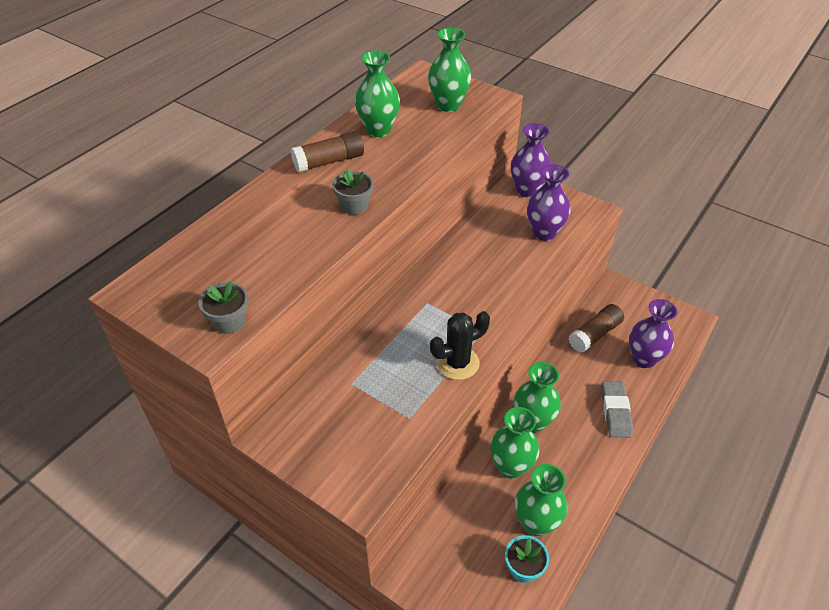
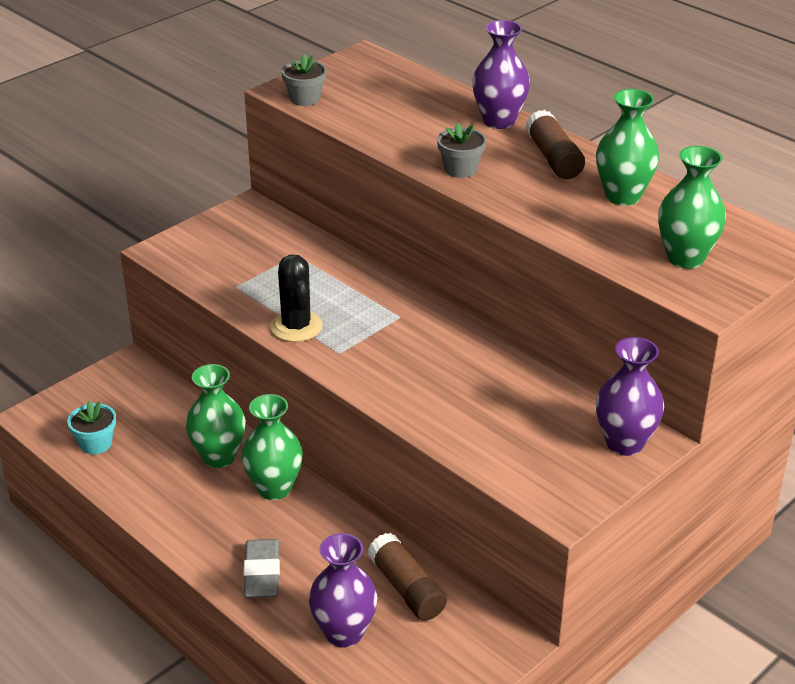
camera: 100 degrees right, 10 degrees down
green vase [515,464,567,536] -> none
purple vase [527,164,571,241] -> purple vase moved to [472,20,530,129]
grey eraser [601,381,633,438] -> grey eraser turned 75 degrees clockwise [243,539,280,598]

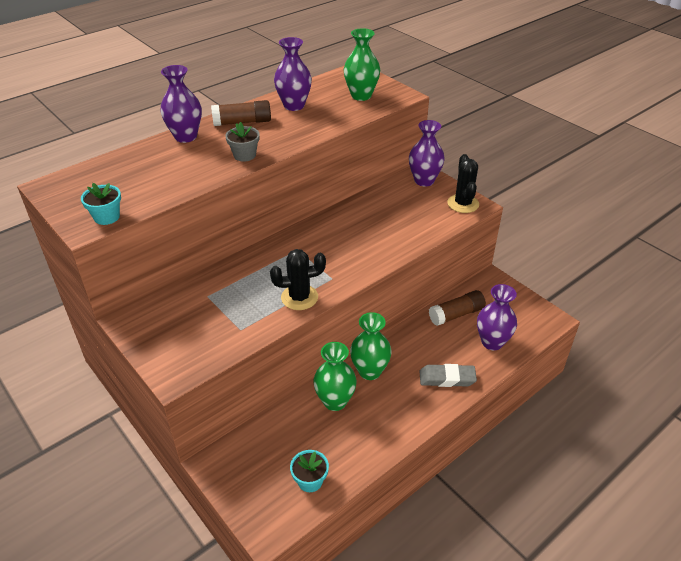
camera: 85 degrees left, 5 degrees up
grey flower pot [281,54,327,106] -> turquoise flower pot [81,183,121,225]
green vase [596,89,659,205] -> purple vase [274,37,312,111]
none -> black cactus [447,154,479,213]

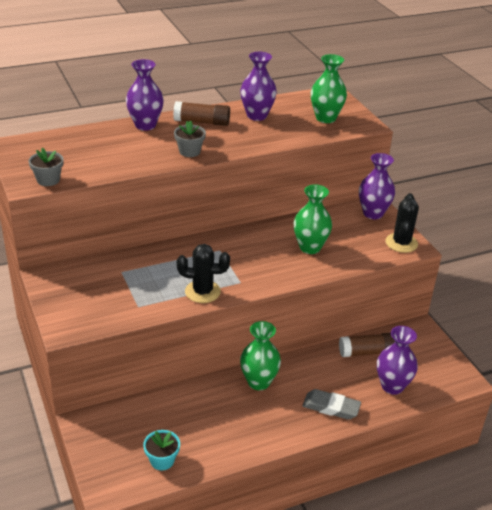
camera: 15 degrees right, 5 degrees down
turquoise flower pot [81,183,121,225] -> grey flower pot [29,148,64,186]
green vase [313,342,357,411] -> green vase moved to [294,185,332,254]

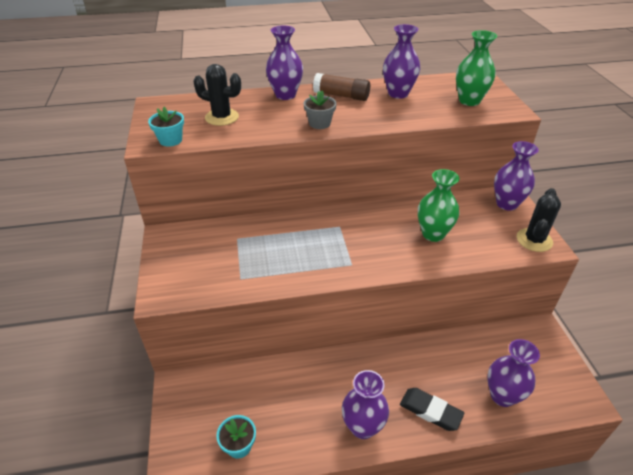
camera: 15 degrees right, 5 degrees up
grey flower pot [29,148,64,186] -> turquoise flower pot [148,107,184,147]
black cactus [177,244,230,303] -> black cactus moved to [193,64,241,126]
green vase [240,321,281,390] -> none
grey eraser [302,389,361,420] -> black eraser [400,388,464,431]
brown glue stick [339,333,395,357] -> none
none -> purple vase [342,370,389,439]

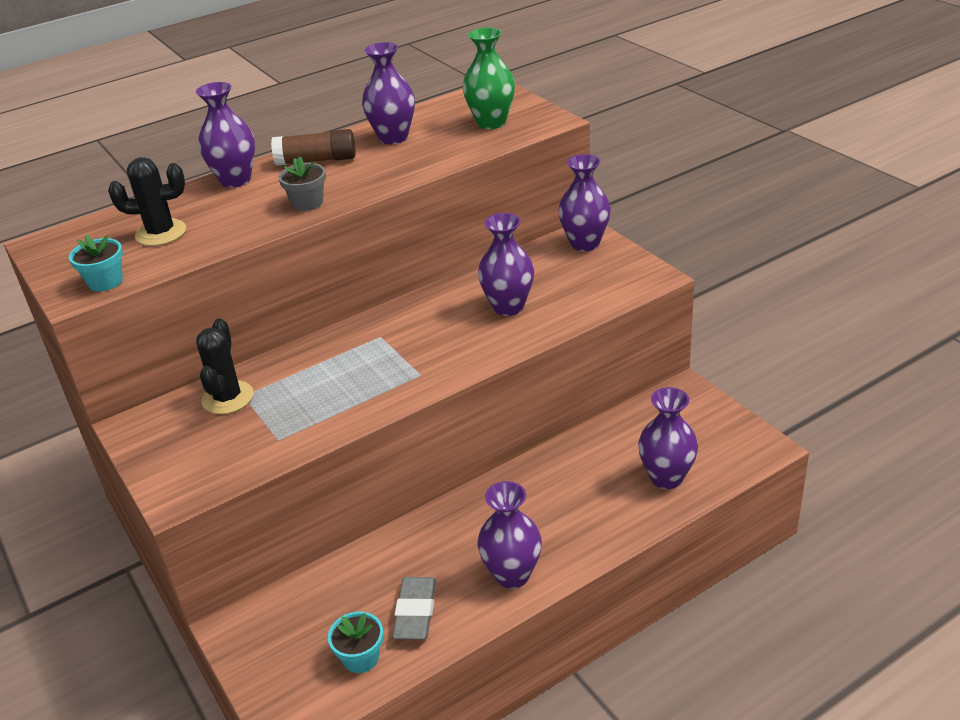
camera: 20 degrees left, 5 degrees down
black eraser [400,388,464,431] -> none
green vase [418,169,459,242] -> purple vase [478,213,534,316]
black cactus [517,188,561,252] -> black cactus moved to [196,318,254,414]
none -> grey eraser [392,577,436,640]

